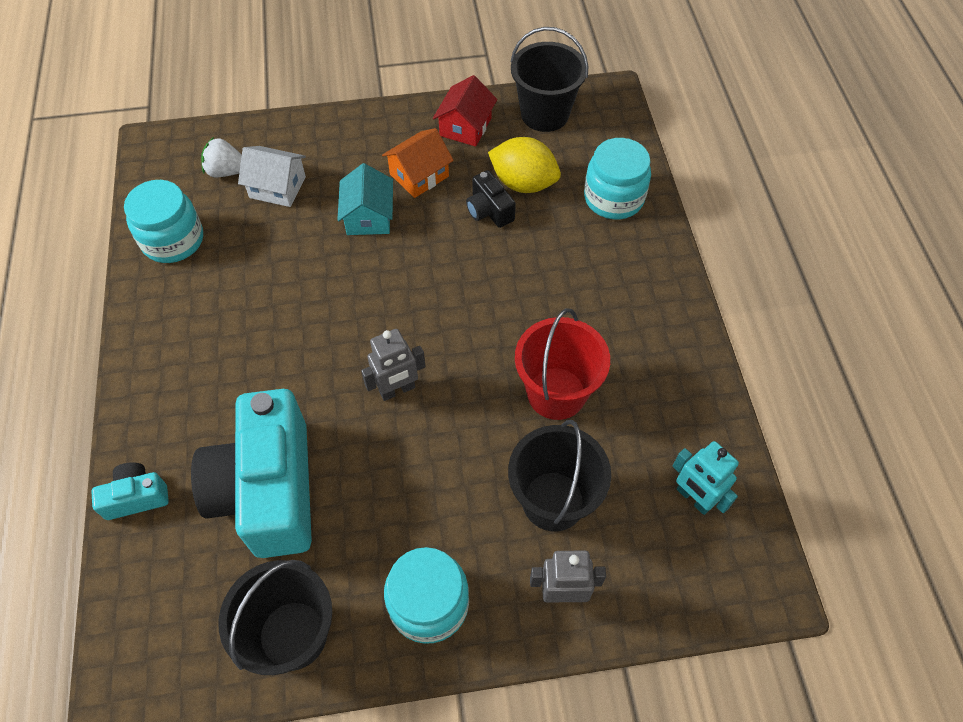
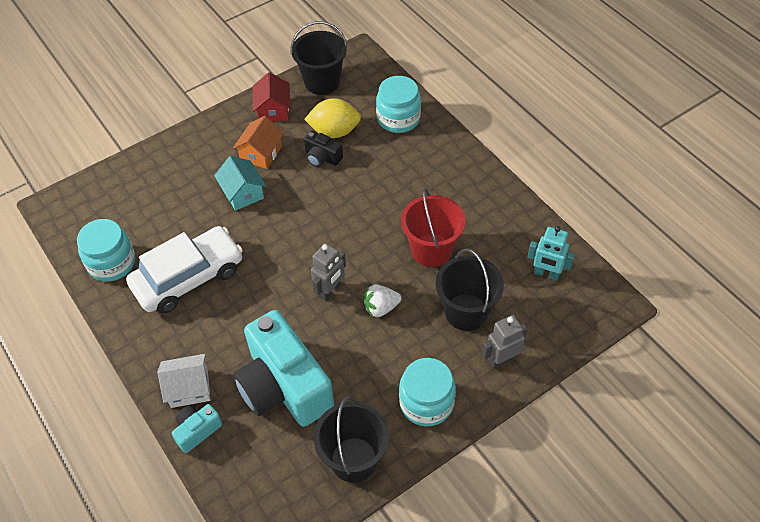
camera: 25 degrees left, 5 degrees down
white strawberry [201,137,242,177] -> white strawberry moved to [364,284,401,318]
white house [238,146,306,207] -> white house moved to [157,354,210,408]
none -> white car [126,226,243,314]

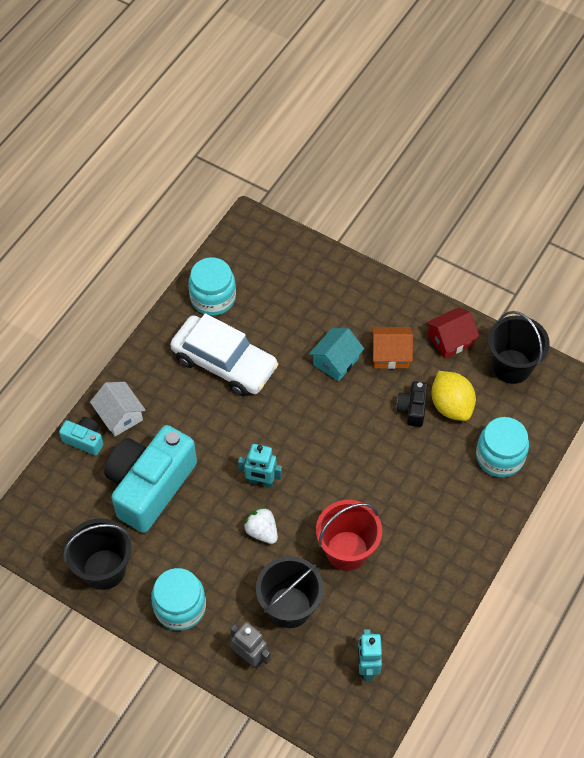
camera: 65 degrees right, 5 degrees up
grey robot [311,243,346,301] -> turquoise robot [238,444,282,488]

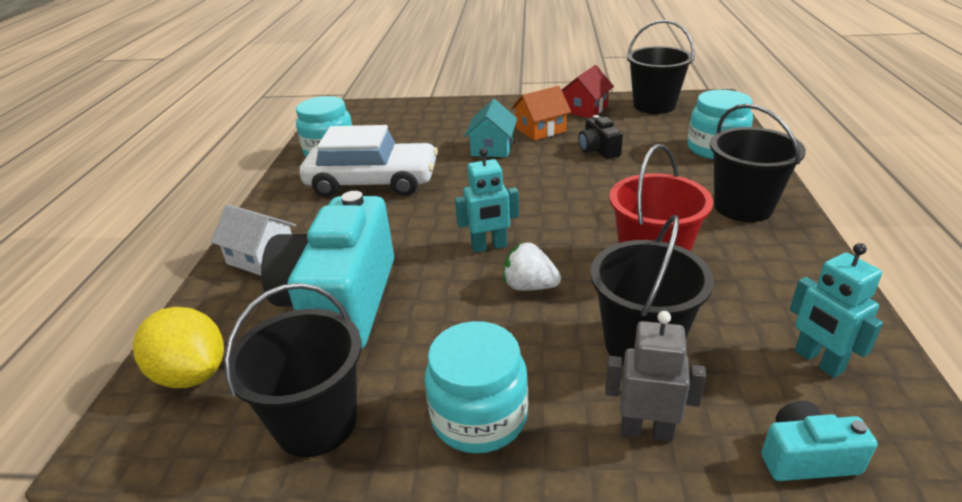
camera: 25 degrees left, 25 degrees down
turquoise camera [59,417,103,456] -> turquoise camera moved to [761,401,877,481]
yellow lemon [431,371,476,421] -> yellow lemon moved to [133,307,224,388]
none -> black bucket [710,104,806,222]

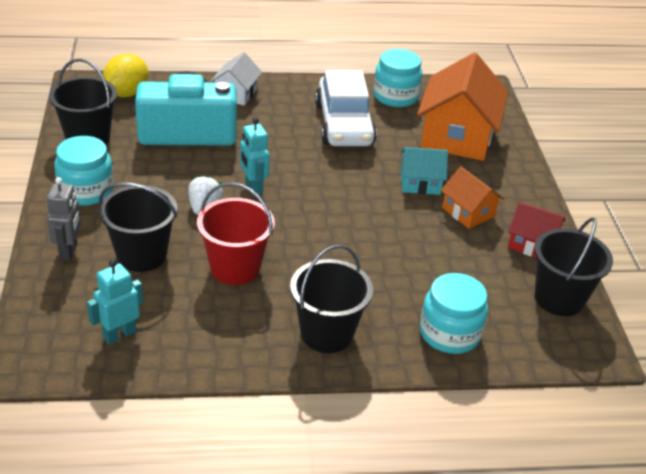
camera: 75 degrees right, 5 degrees up
black camera [578,115,623,159] -> none
turquoise camera [761,401,877,481] -> none
none -> orange house [417,53,508,161]

